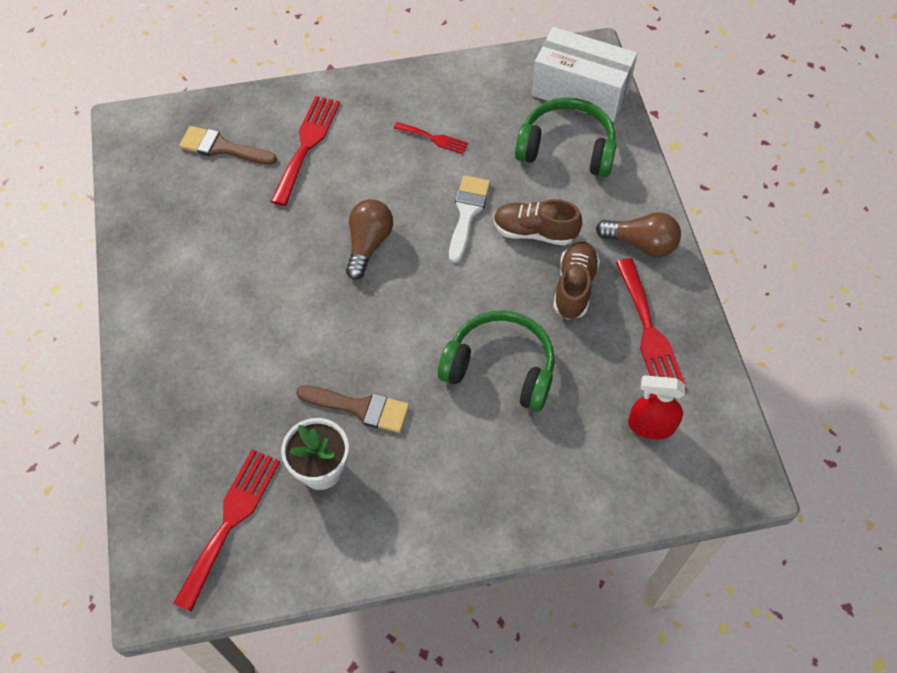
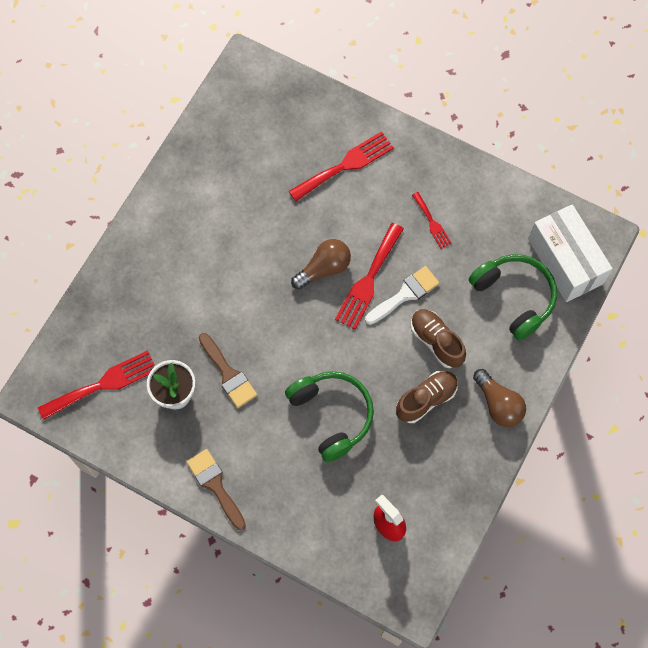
camera: 40 degrees right, 10 degrees up
brown brush [179,126,277,165] -> brown brush moved to [187,449,246,530]
red fork [616,258,687,390] -> red fork moved to [335,223,404,329]

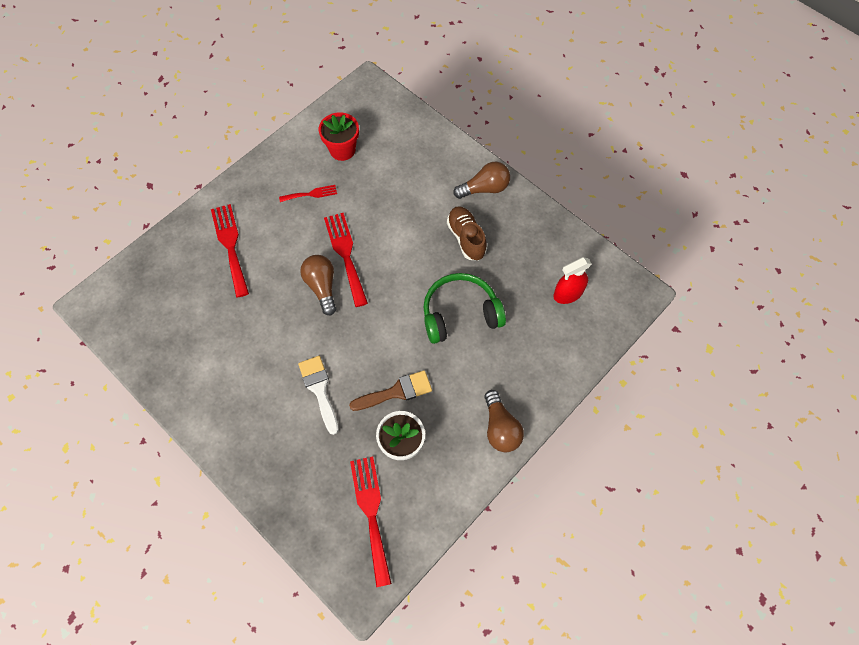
camera: 75 degrees left, 5 degrees down
brown brush [187,449,246,530] -> brown light bulb [484,390,524,452]
red fork [335,223,404,329] -> red fork turned 150 degrees counterclockwise [324,213,368,307]
white brush [365,266,439,325] -> white brush moved to [298,356,339,435]
brown shoe [411,309,466,368] -> none
green headphones [469,254,557,341] -> none
white box [528,204,613,302] -> none
none -> red flower pot [319,112,359,161]

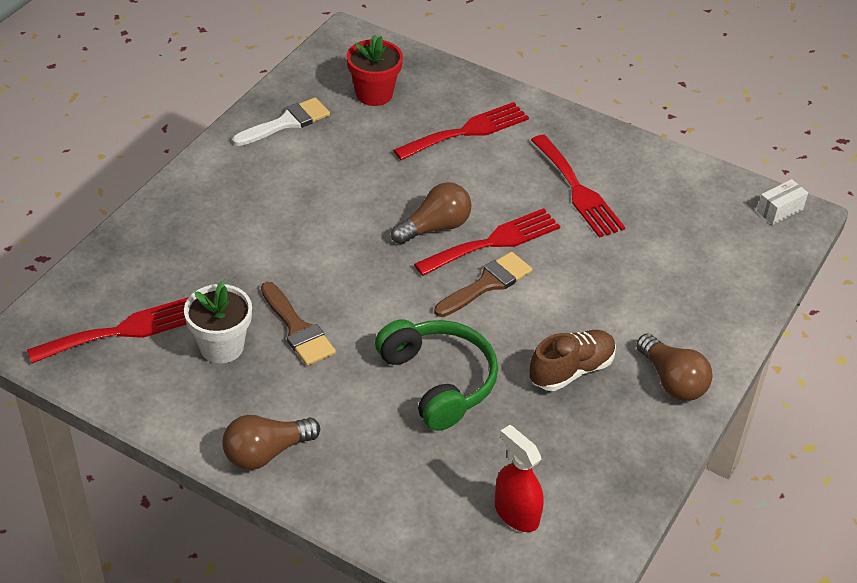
camera: 75 degrees right, 20 degrees down
red fork [279,185,337,202] -> red fork [531,135,625,238], size x1.81
white brush [298,356,339,435] -> white brush moved to [232,97,330,146]
red flower pot [319,112,359,161] -> red flower pot moved to [347,34,403,106]
none -> brown brush [434,252,532,317]
none -> white box [757,179,808,225]

